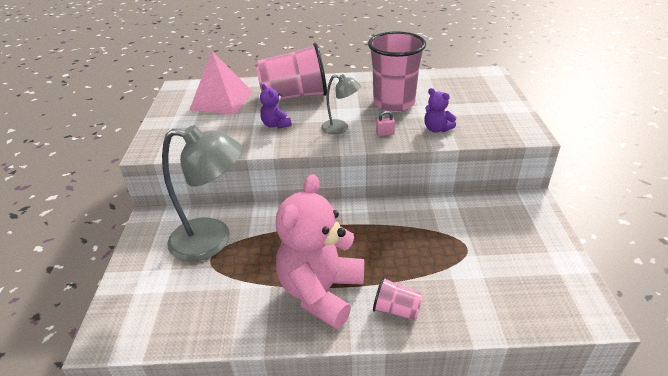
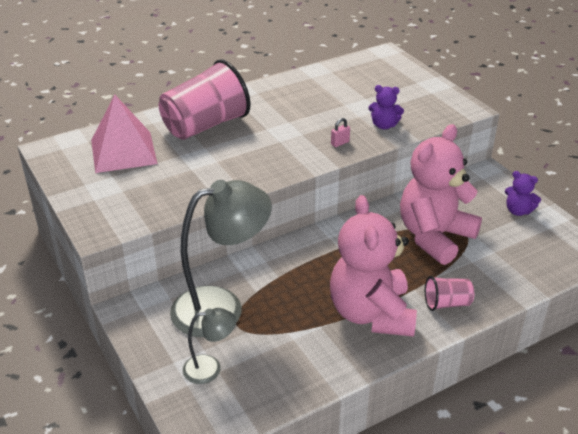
camera: 30 degrees left, 0 degrees up
purple teddy bear [260,84,292,129] -> purple teddy bear moved to [505,171,541,216]
grey lamp [321,74,361,135] -> grey lamp moved to [183,308,236,384]
pink cup [368,31,426,112] -> none
none -> pink teddy bear [400,124,482,265]

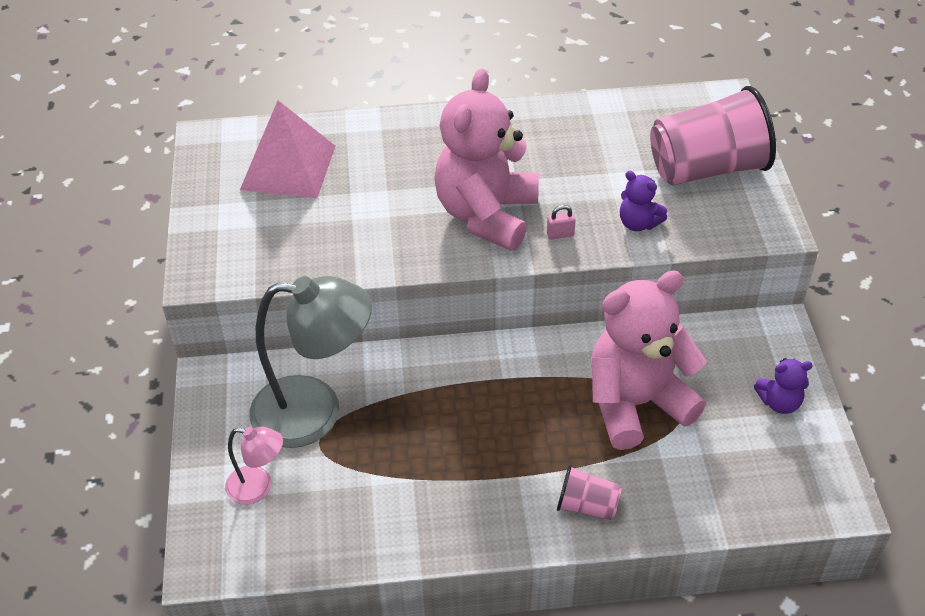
camera: 25 degrees right, 10 degrees up
pink cup [159,59,250,140] -> pink cup moved to [650,86,776,185]
grey lamp [183,308,236,384] -> pink lamp [225,427,283,505]
pink teddy bear [330,195,417,337] -> pink teddy bear moved to [434,69,539,251]
purple teddy bear [505,171,541,216] -> purple teddy bear turned 60 degrees counterclockwise [754,358,813,414]

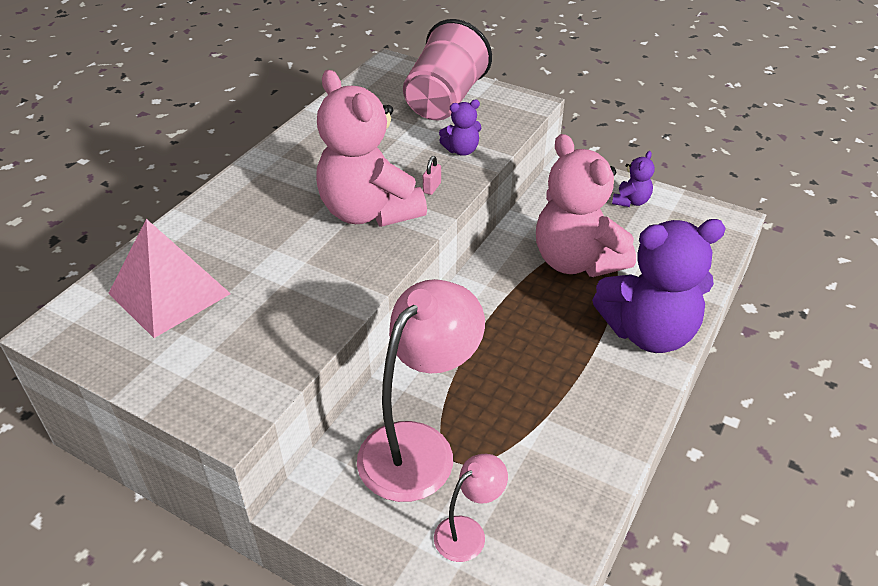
camera: 55 degrees left, 5 degrees down
grey lamp [250,276,372,448] -> pink lamp [357,279,485,502]
pink cup [557,465,622,520] -> purple teddy bear [592,219,726,353]
pink teddy bear [591,270,706,450] -> pink teddy bear turned 45 degrees counterclockwise [536,134,636,277]

